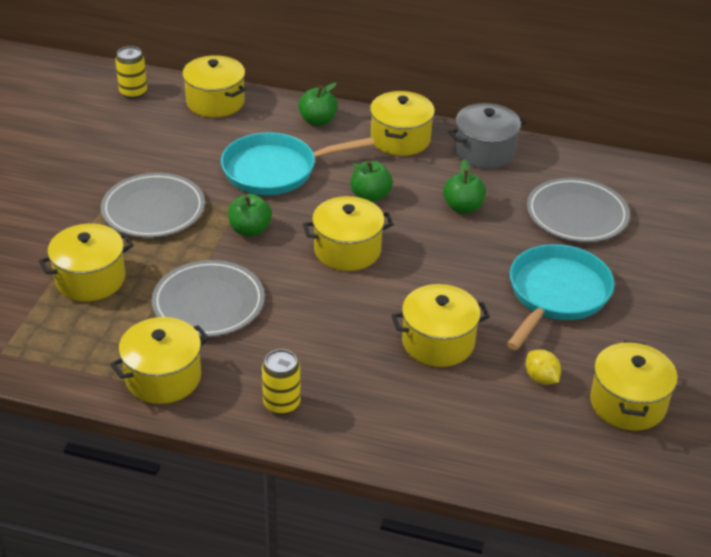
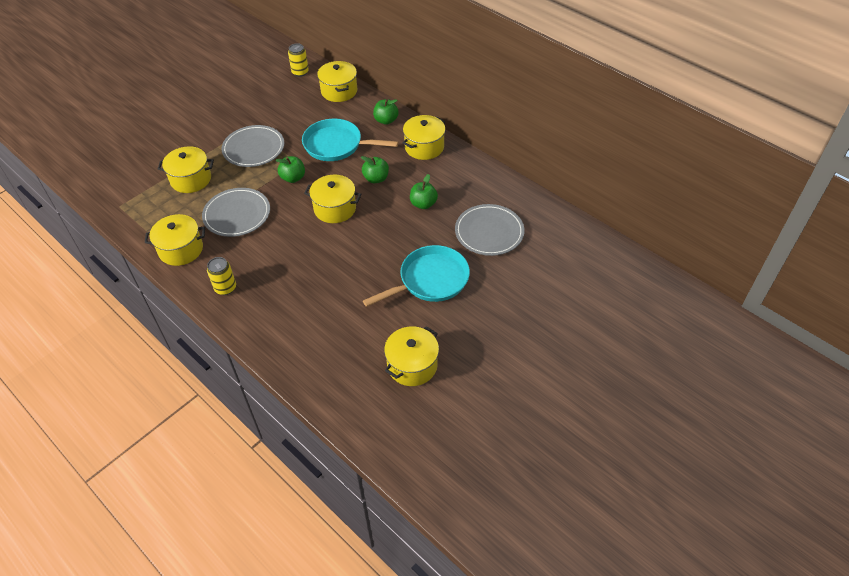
camera: 30 degrees right, 10 degrees up
yellow pot [392,284,490,367] -> none
grey pot [449,103,526,169] -> none
yellow lemon [526,349,561,385] -> none

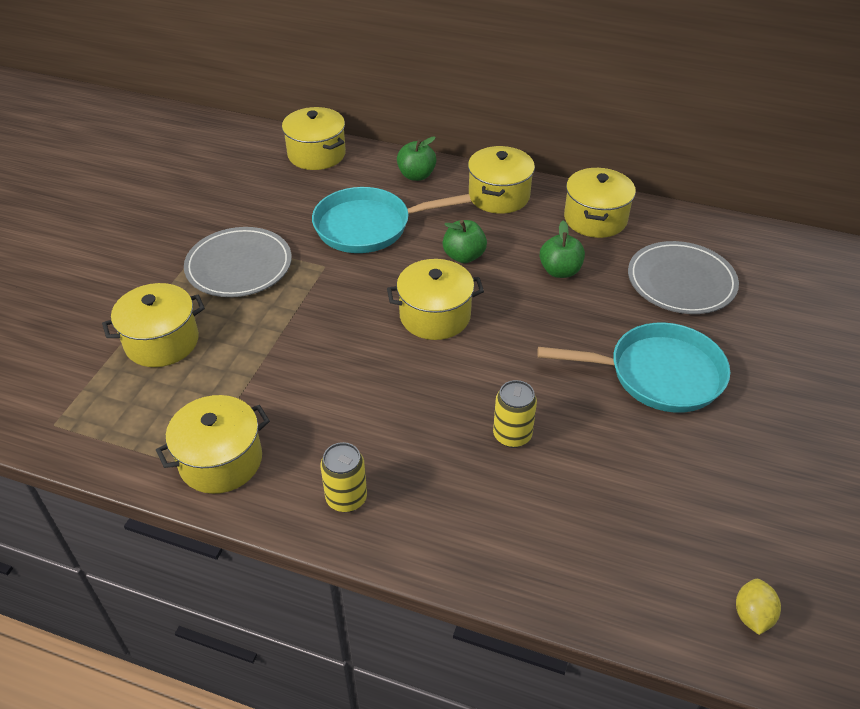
camera: 25 degrees left, 5 degrees down
grey plate [202,188,270,237] -> none
green apple [275,156,305,183] -> none
yellow can [288,43,309,77] -> yellow can moved to [493,380,537,448]
turquoise pan [363,245,470,307] -> turquoise pan turned 60 degrees clockwise [537,323,730,413]
yellow pot [384,326,439,386] -> yellow pot moved to [564,168,636,238]
none -> yellow lemon [736,579,781,635]

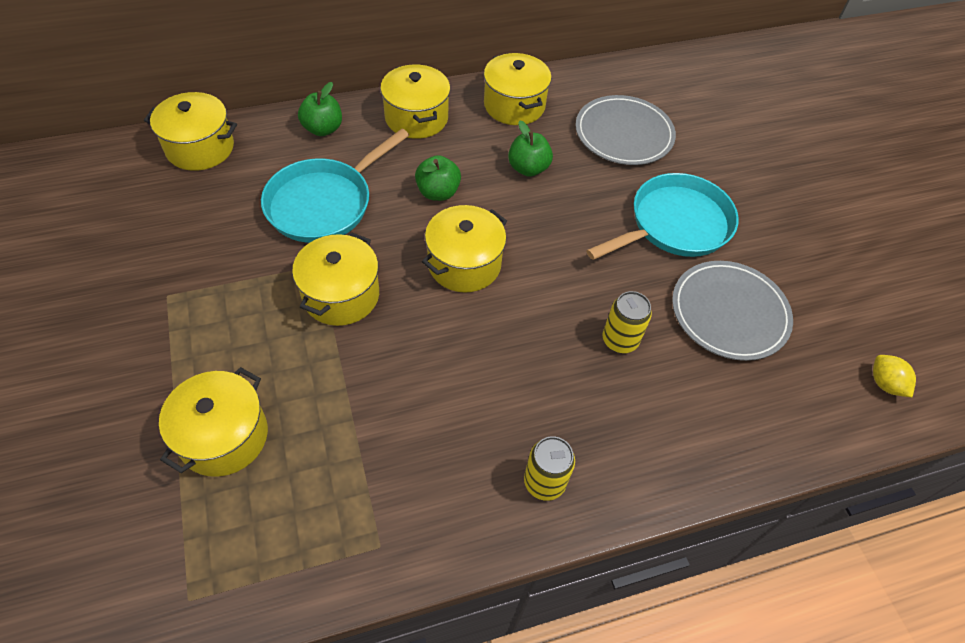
camera: 40 degrees left, 10 degrees up
yellow pot [156,395,270,494] -> yellow pot moved to [292,232,379,326]
grey plate [184,227,292,297] -> grey plate moved to [672,261,793,361]

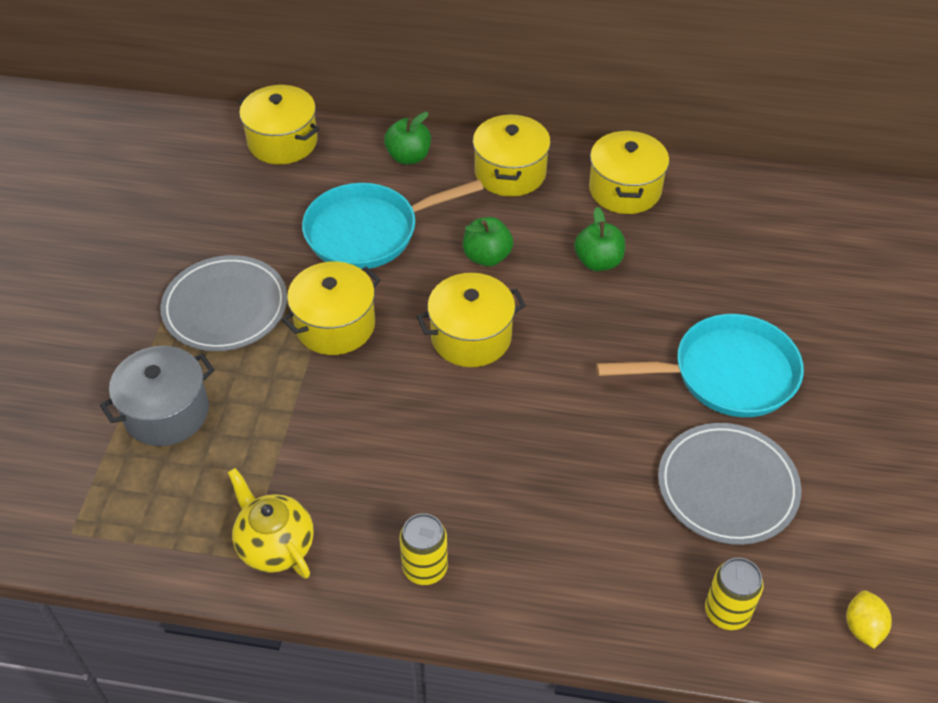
camera: 30 degrees right, 5 degrees down
yellow pot [159,367,268,477] -> grey pot [100,346,214,446]
grey plate [575,95,676,165] -> grey plate moved to [160,255,287,351]
yellow can [602,291,652,353] -> yellow can moved to [705,558,764,630]
none -> yellow teapot [228,468,314,579]

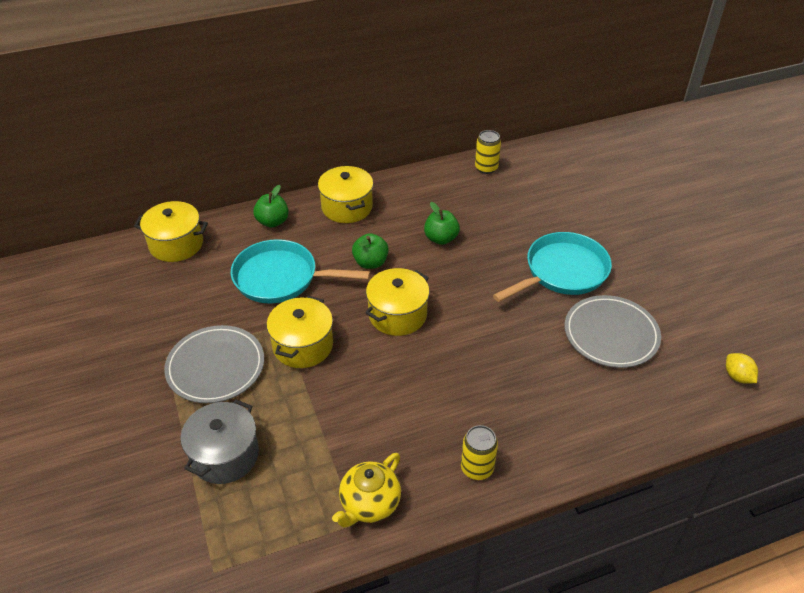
camera: 30 degrees left, 5 degrees down
yellow teapot [228,468,314,579] -> yellow teapot turned 75 degrees counterclockwise [332,453,401,528]
turquoise pan [302,180,484,269] -> turquoise pan turned 60 degrees clockwise [231,239,370,304]
yellow pot [589,130,669,214] -> none
yellow can [705,558,764,630] -> yellow can moved to [475,130,501,174]

